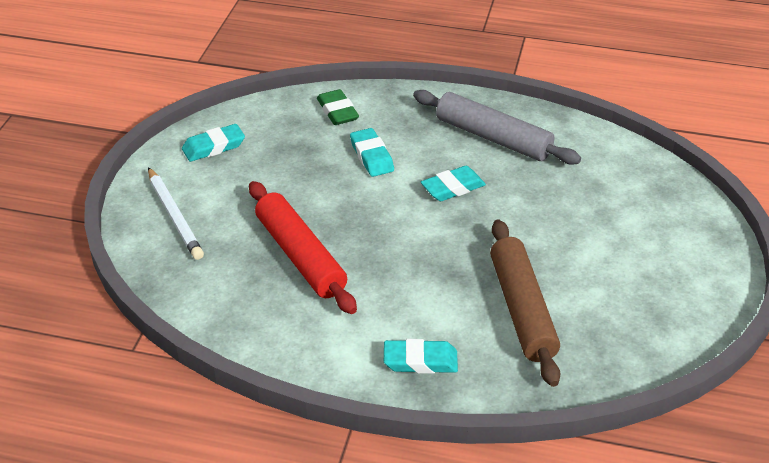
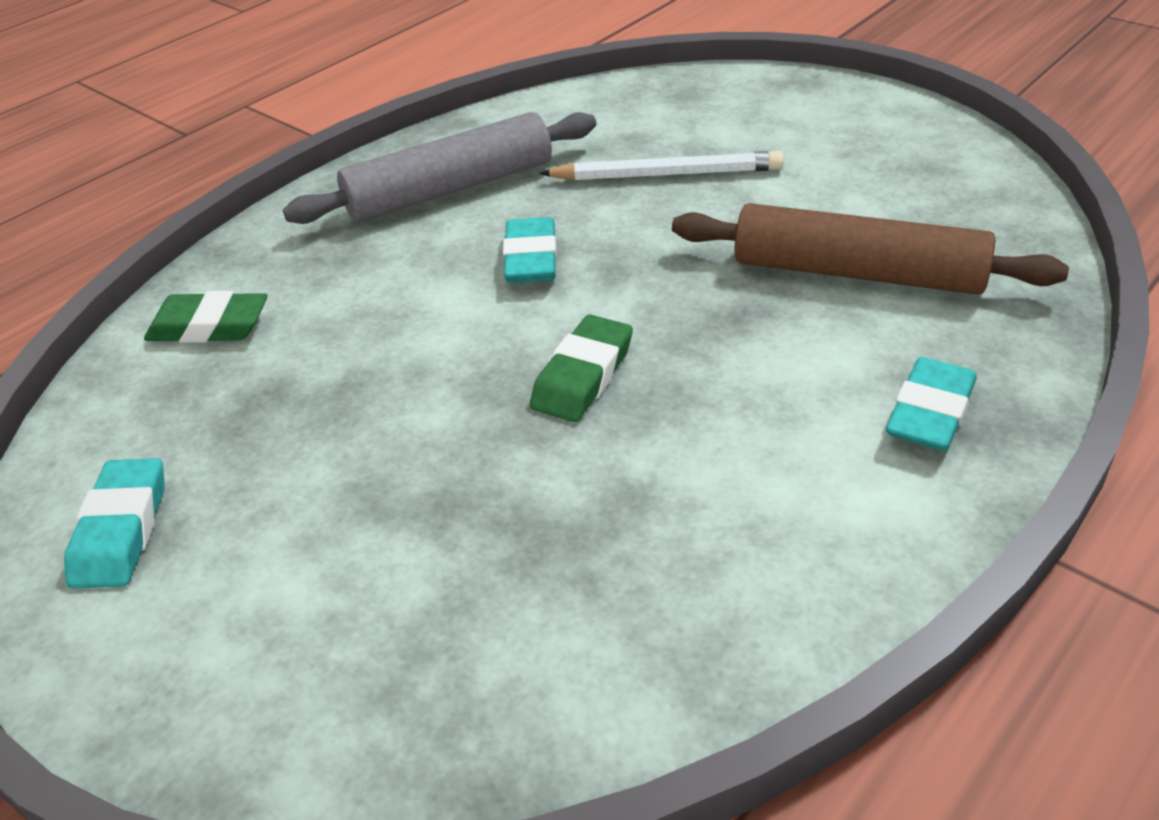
camera: 60 degrees left, 0 degrees up
white pencil [148,167,204,260] -> white pencil moved to [539,151,784,181]
red rolling pin [249,181,357,314] -> none
turquoise eraser [350,128,394,177] -> none
none -> green eraser [530,315,633,422]

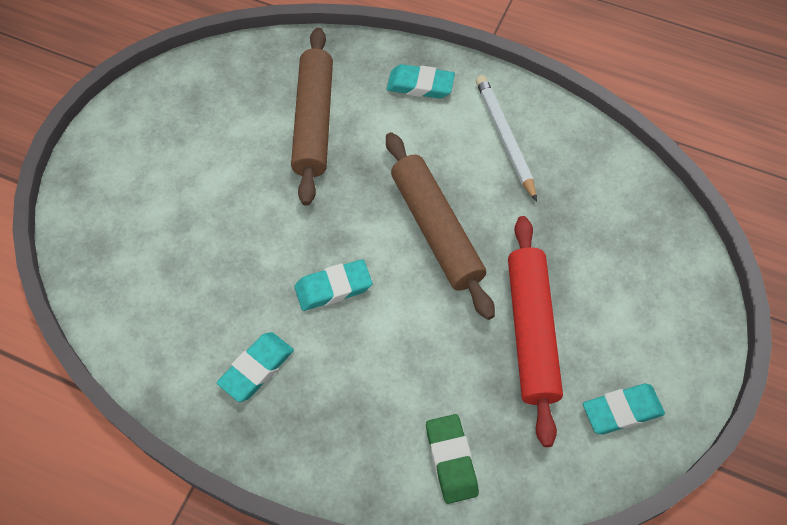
camera: 110 degrees left, 20 degrees up
grey rolling pin [283,112,596,224] -> turquoise eraser [217,332,294,402]
green eraser [530,315,633,422] -> brown rolling pin [386,132,495,320]
white pencil [539,151,784,181] -> white pencil moved to [476,75,537,202]
none -> red rolling pin [508,216,563,447]

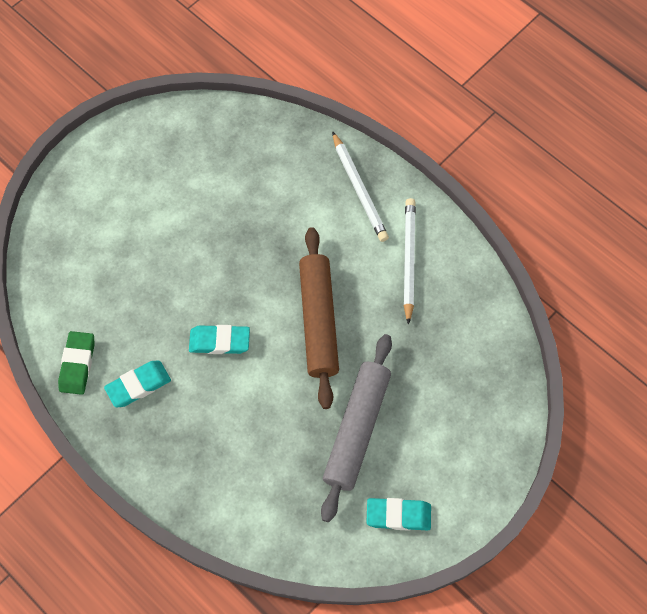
camera: 20 degrees right, 5 degrees up
brown rolling pin [291,27,333,206] -> none
turquoise eraser [387,64,455,99] -> white pencil [332,131,389,242]
green eraser [426,414,479,504] -> green eraser moved to [58,331,95,395]
red rolling pin [508,216,563,447] -> grey rolling pin [321,334,392,522]

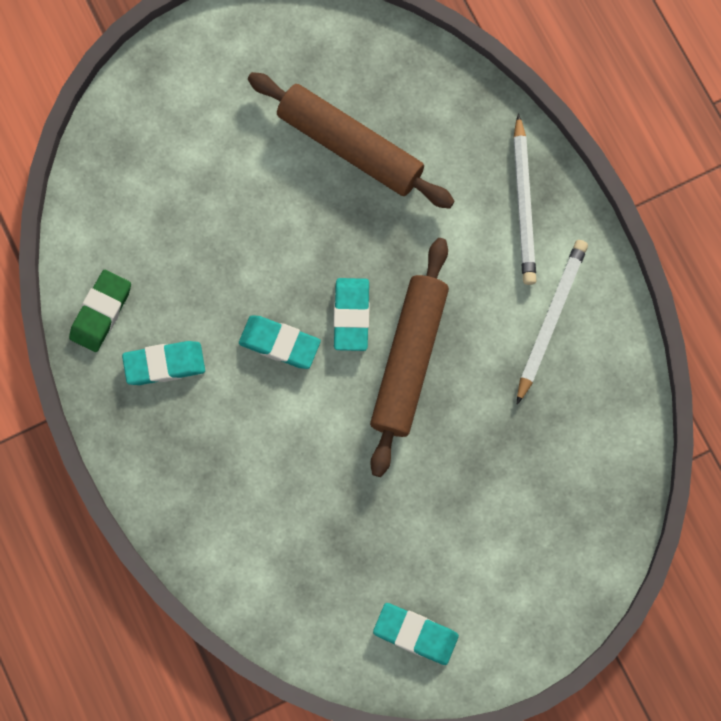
camera: 20 degrees right, 10 degrees up
grey rolling pin [321,334,392,522] -> none
none -> brown rolling pin [248,72,455,209]
none -> turquoise eraser [334,278,370,351]

